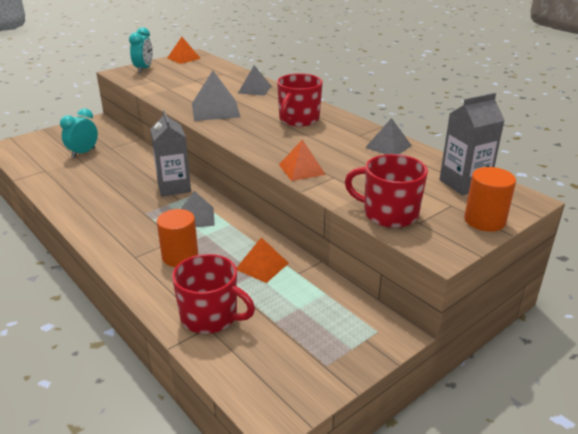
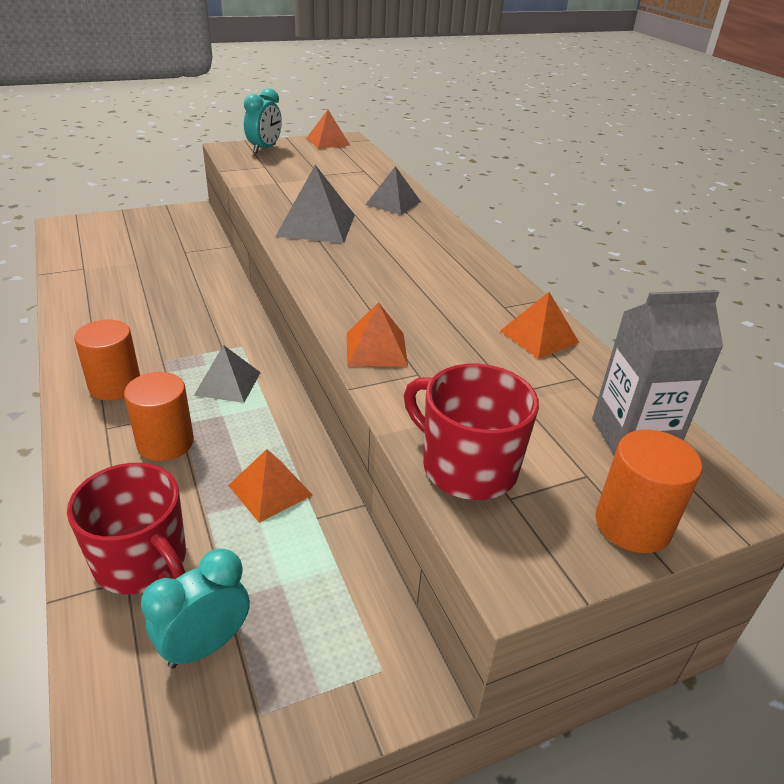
camera: 15 degrees right, 5 degrees up
turquoise clock [60,108,98,158] -> turquoise clock moved to [141,548,250,668]
grey carton [150,110,191,196] -> none
red mug [277,73,323,127] -> none
grey pyramid [365,118,412,154] -> orange pyramid [500,292,580,359]
none -> orange cylinder [74,320,140,400]

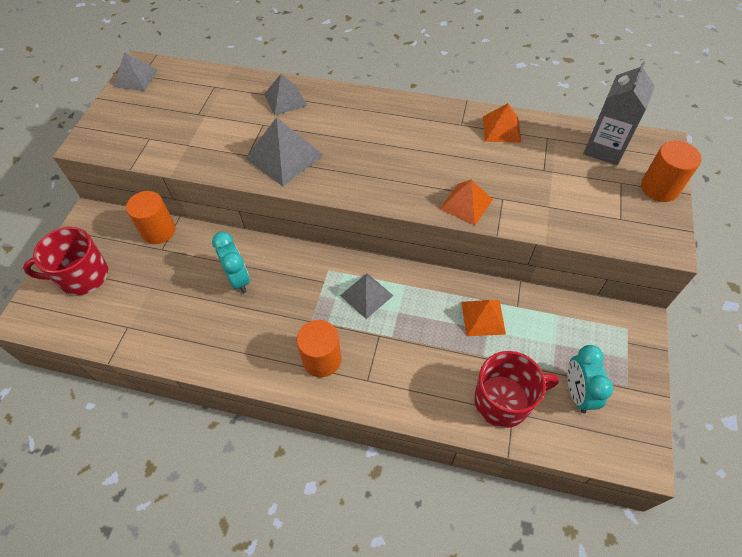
camera: 50 degrees left, 20 degrees up
orange cylinder [124,372,194,461] -> orange cylinder moved to [126,191,175,244]
turquoise clock [244,88,282,153] -> turquoise clock moved to [212,232,250,293]
orange pyramid [307,110,350,149] -> grey pyramid [114,52,158,91]
red mug [404,364,539,500] -> red mug moved to [23,227,108,295]

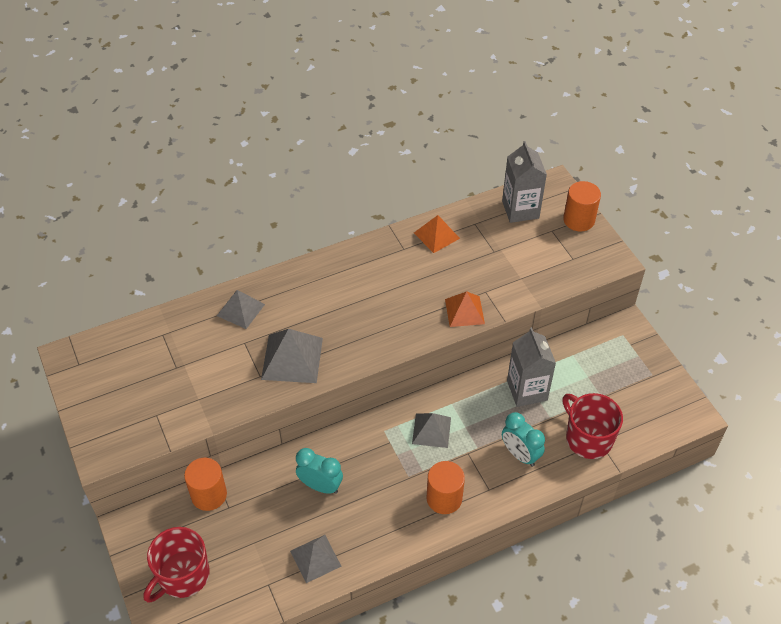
camera: 40 degrees left, 5 degrees down
grey pyramid [114,52,158,91] -> grey pyramid moved to [290,535,342,583]
orange pyramid [461,300,506,336] -> grey carton [507,327,556,407]
red mug [474,351,559,428] -> red mug turned 75 degrees counterclockwise [562,393,623,459]
turquoise clock [567,345,613,413] -> turquoise clock moved to [502,412,545,467]

